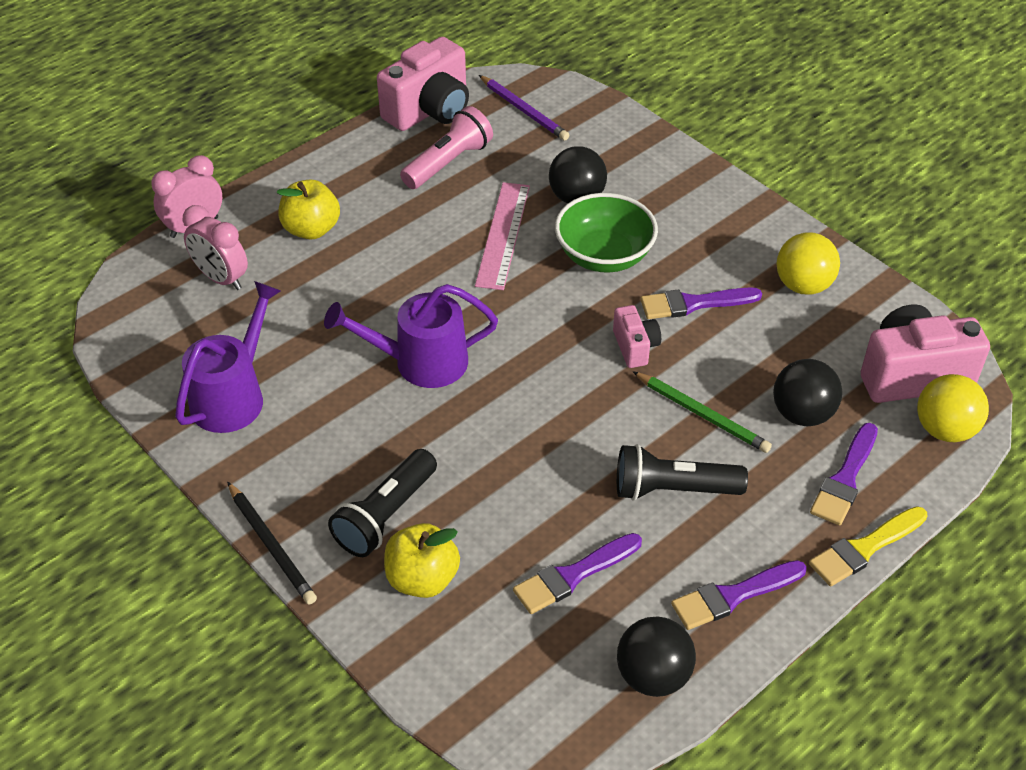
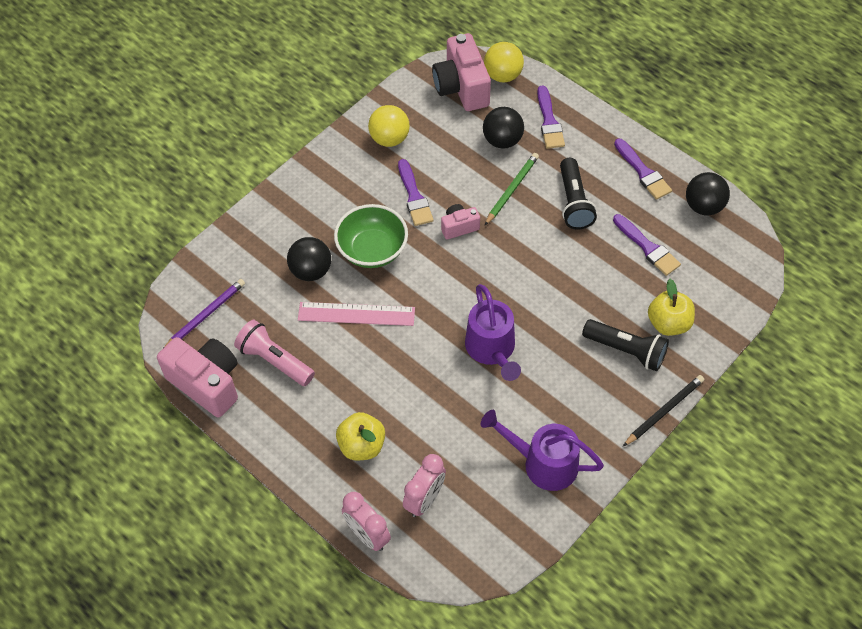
camera: 95 degrees left, 10 degrees up
yellow brush [809,506,927,586] -> none
purple brush [810,423,878,525] -> purple brush turned 60 degrees clockwise [537,86,565,149]

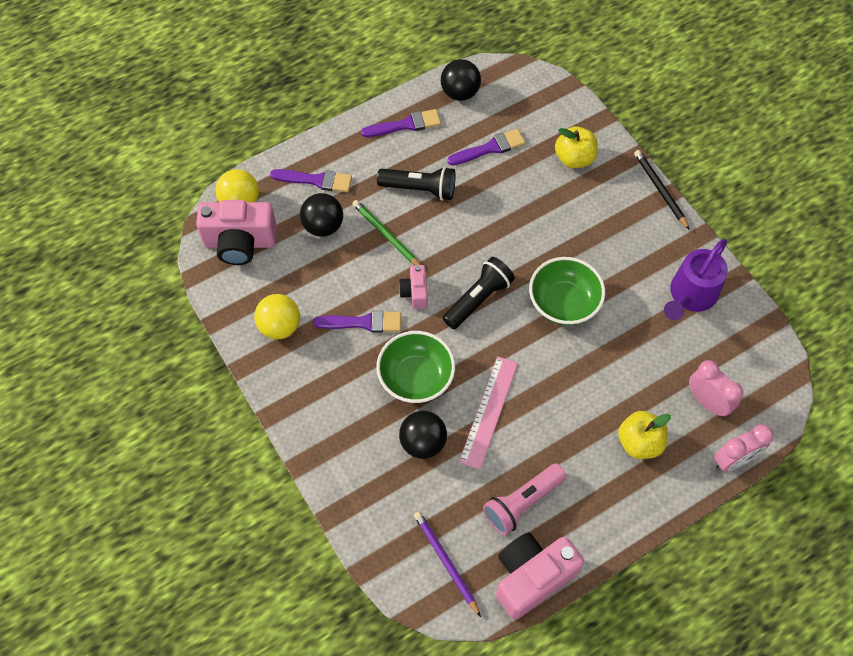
camera: 75 degrees left, 5 degrees up
purple watering can [465,284,521,381] -> green bowl [529,257,605,325]
black flashlight [582,319,669,371] -> black flashlight moved to [443,257,515,329]

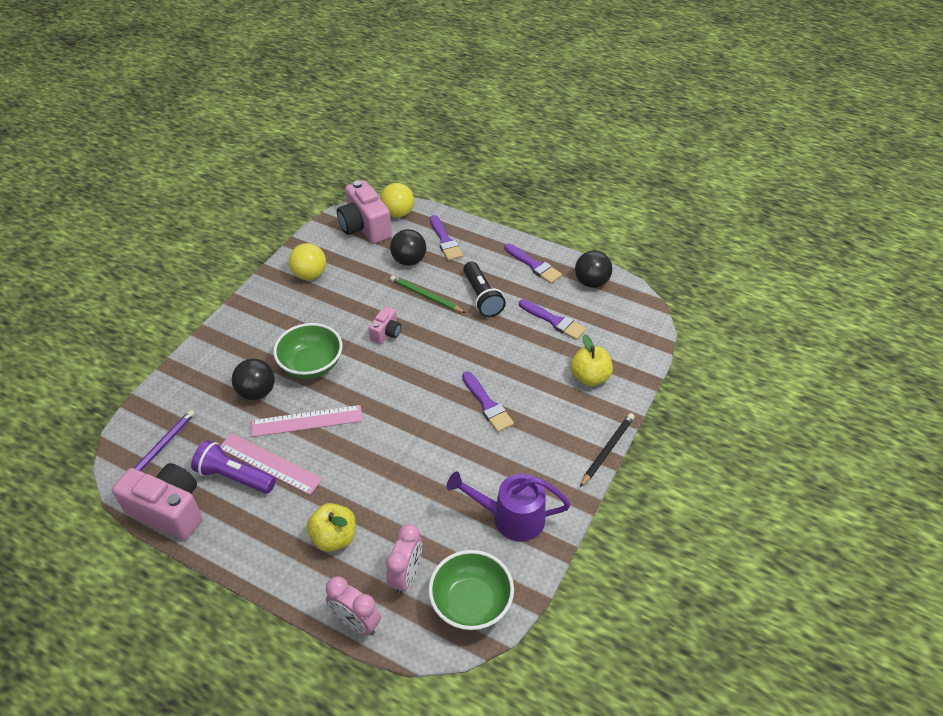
camera: 60 degrees right, 15 degrees down
purple brush [313,311,401,333] -> purple brush moved to [462,372,514,432]
green pencil [352,200,421,265] -> green pencil turned 75 degrees counterclockwise [390,275,466,313]
pink camera [399,265,428,309] -> pink camera turned 150 degrees clockwise [369,306,401,344]
black flashlight [443,257,515,329] -> none
pink flashlight [483,463,567,535] -> purple flashlight [191,440,276,494]
green bowl [529,257,605,325] -> green bowl moved to [428,550,514,631]
none -> pink ruler [220,433,323,495]

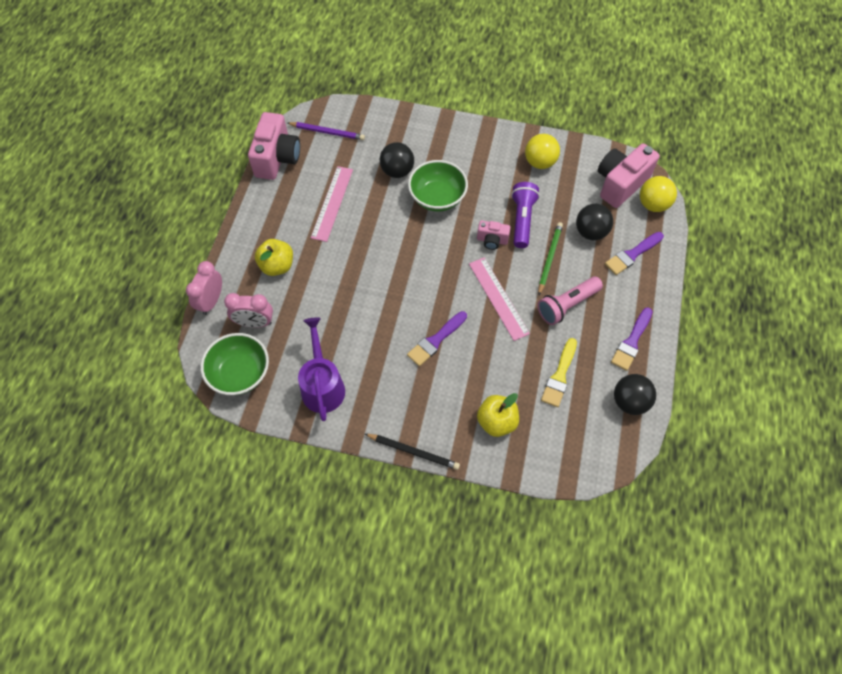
camera: 75 degrees right, 15 degrees up
purple flashlight [191,440,276,494] -> purple flashlight moved to [511,182,540,248]
pink ruler [251,405,363,437] -> pink ruler moved to [469,257,530,341]
black flashlight [463,261,506,317] -> pink flashlight [537,277,603,325]
purple brush [519,299,586,340] -> yellow brush [541,338,577,407]

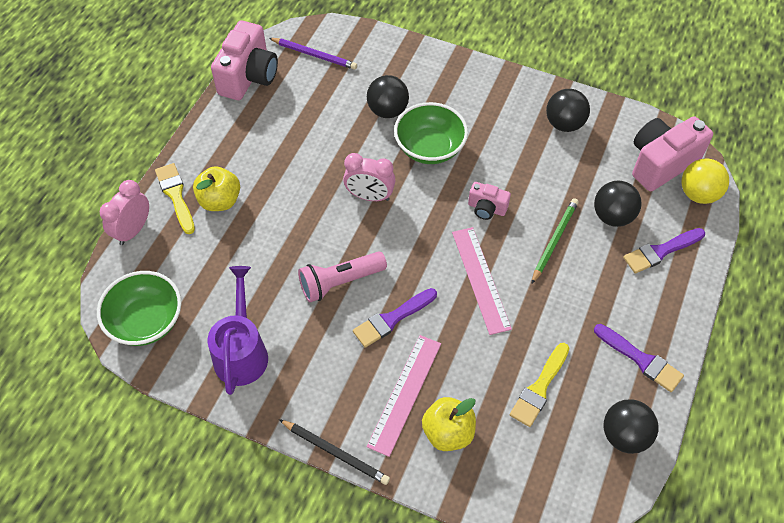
camera: 10 degrees right, 5 degrees down
pink clock [224,293,273,328] -> pink clock moved to [343,153,396,201]
pink ruler [311,166,353,242] -> pink ruler moved to [367,335,441,457]
purple flashlight [511,182,540,248] -> none
yellow ball [525,134,560,169] -> black ball [546,89,590,132]
pink flashlight [537,277,603,325] -> pink flashlight moved to [298,251,387,303]
purple brush [611,308,653,371] -> purple brush turned 90 degrees counterclockwise [594,324,684,392]
none -> yellow brush [155,163,195,234]

